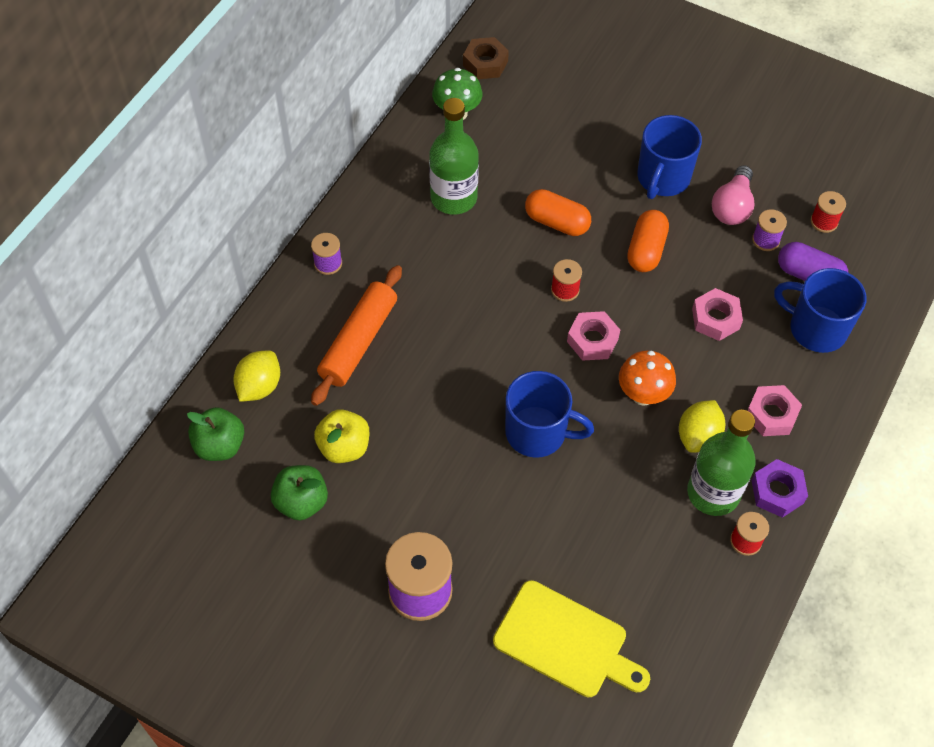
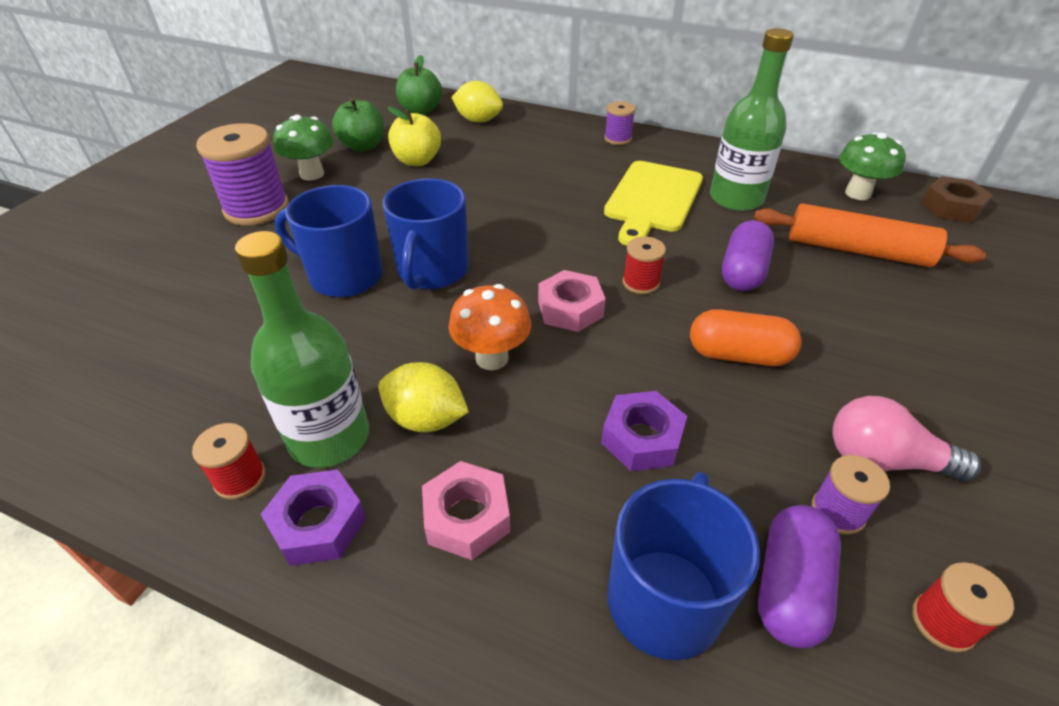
camera: 85 degrees right, 15 degrees down
orange rolling pin [311,265,402,406] -> orange rolling pin moved to [754,203,986,267]
yellow cutting board [493,580,650,697] -> yellow cutting board moved to [604,161,703,246]
orange capsule [525,189,591,236] -> purple capsule [722,220,774,291]
blue mug [637,115,702,199] -> blue mug moved to [275,185,383,297]
pink nut [692,288,743,341] -> purple nut [601,391,687,471]
none -> green mushroom [273,115,334,181]

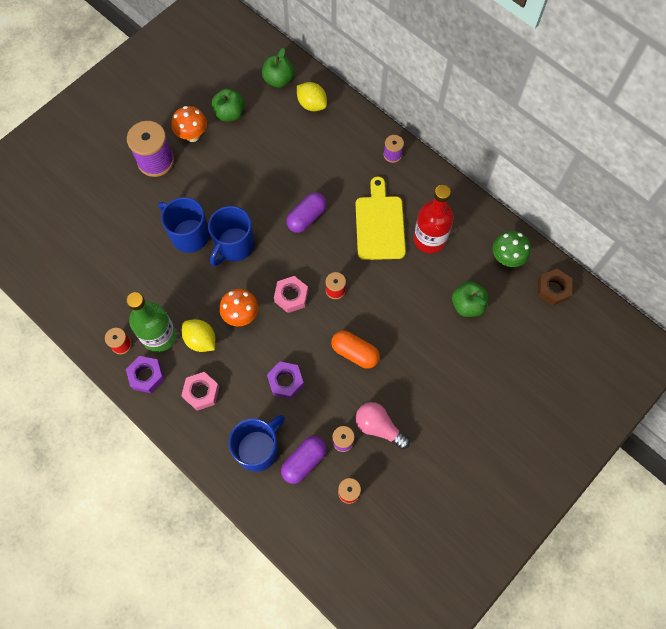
camera: 20 degrees right, 25 degrees up
green mushroom [273,115,334,181] -> orange mushroom [171,106,207,142]
yellow apple [388,107,441,166] -> none
yellow cutting board [604,161,703,246] -> yellow cutting board turned 135 degrees clockwise [356,177,406,260]
green bottle [710,28,794,211] -> red bottle [413,185,454,254]
purple capsule [722,220,774,291] -> purple capsule moved to [286,192,327,233]
orange rolling pin [754,203,986,267] -> green apple [452,281,488,317]

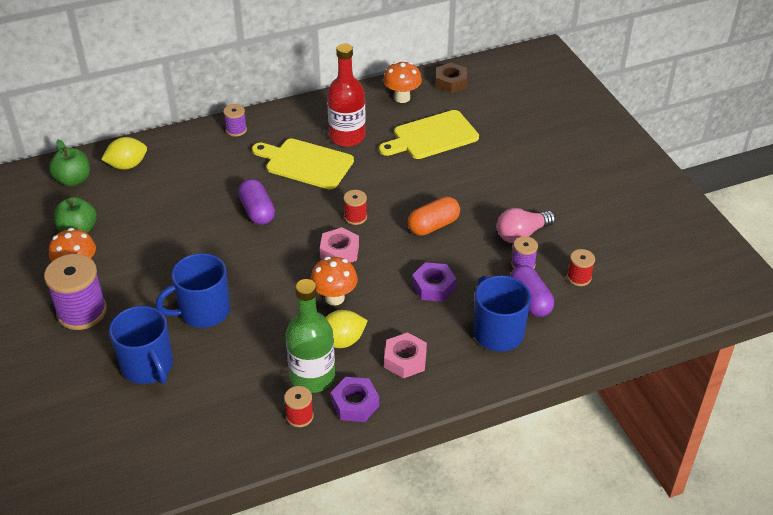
camera: 65 degrees left, 25 degrees down
blue mug [208,206,254,266] -> blue mug moved to [109,306,173,384]
green apple [452,281,488,317] -> yellow cutting board [379,110,479,159]
green mushroom [493,231,531,267] -> orange mushroom [383,61,422,103]

